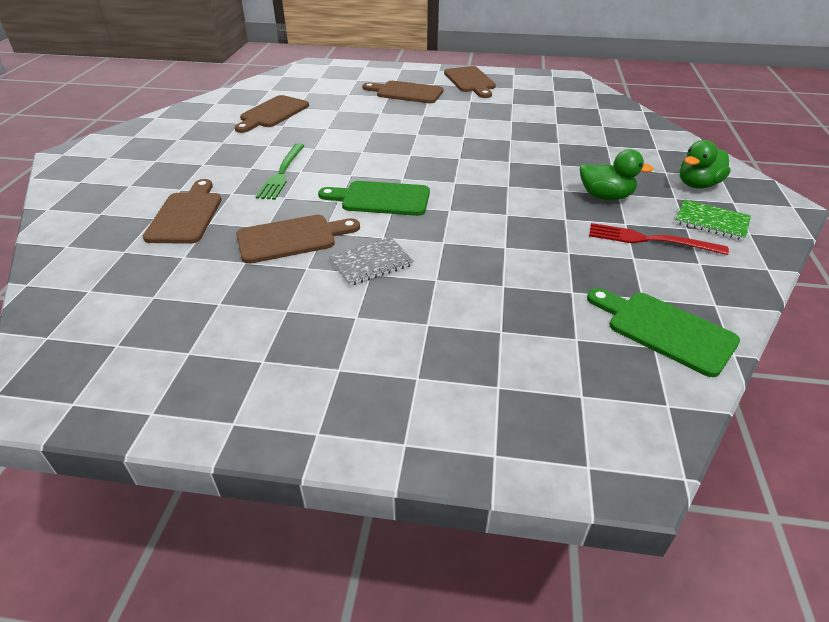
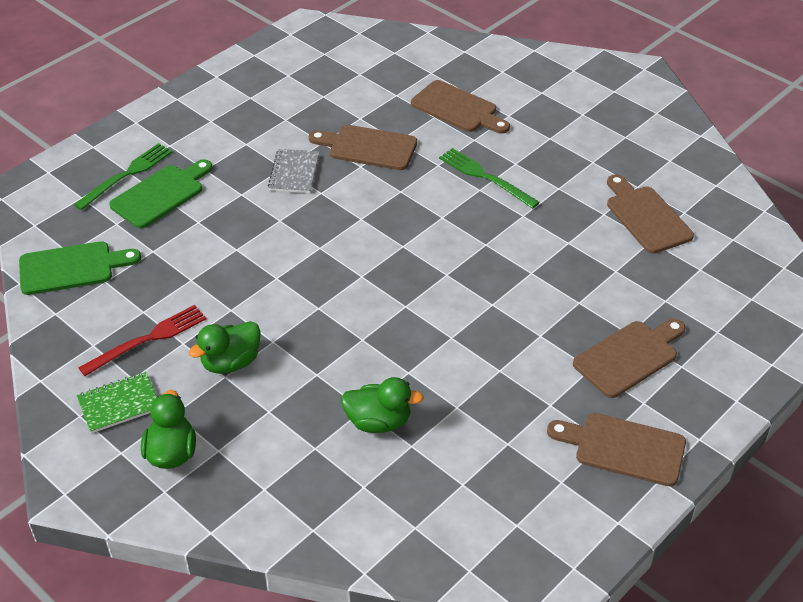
camera: 125 degrees right, 5 degrees up
brown cutting board [236,215,360,264] -> brown cutting board turned 90 degrees clockwise [309,125,417,170]
green cutting board [318,181,430,216] -> green cutting board moved to [109,159,213,229]
none -> green fork [74,143,172,210]
none -> green duck [341,377,424,433]

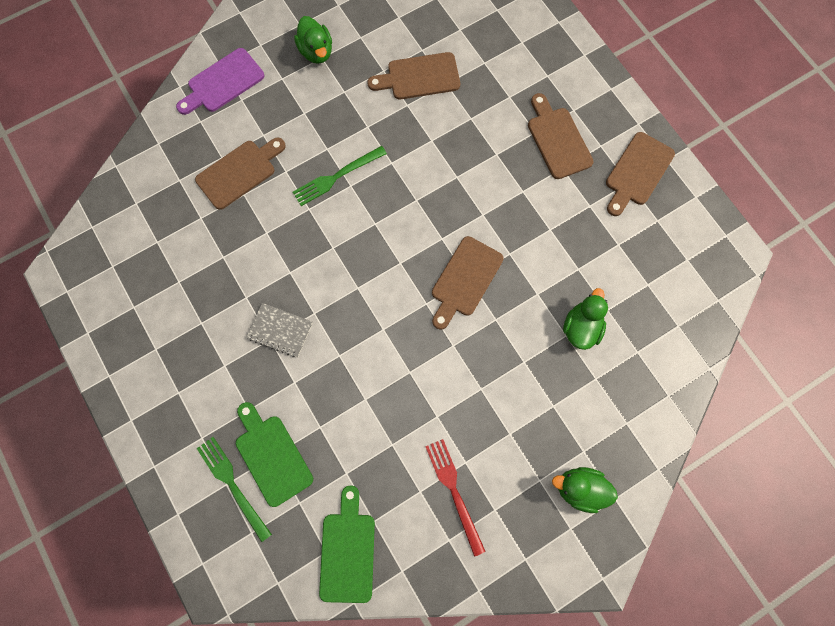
camera: 75 degrees left, 30 degrees up
green notebook [77,372,157,433] -> none
green duck [189,321,260,374] -> green duck moved to [294,16,332,64]
brown cutting board [309,125,417,170] -> brown cutting board moved to [432,236,504,330]
none -> purple cutting board [176,48,264,115]

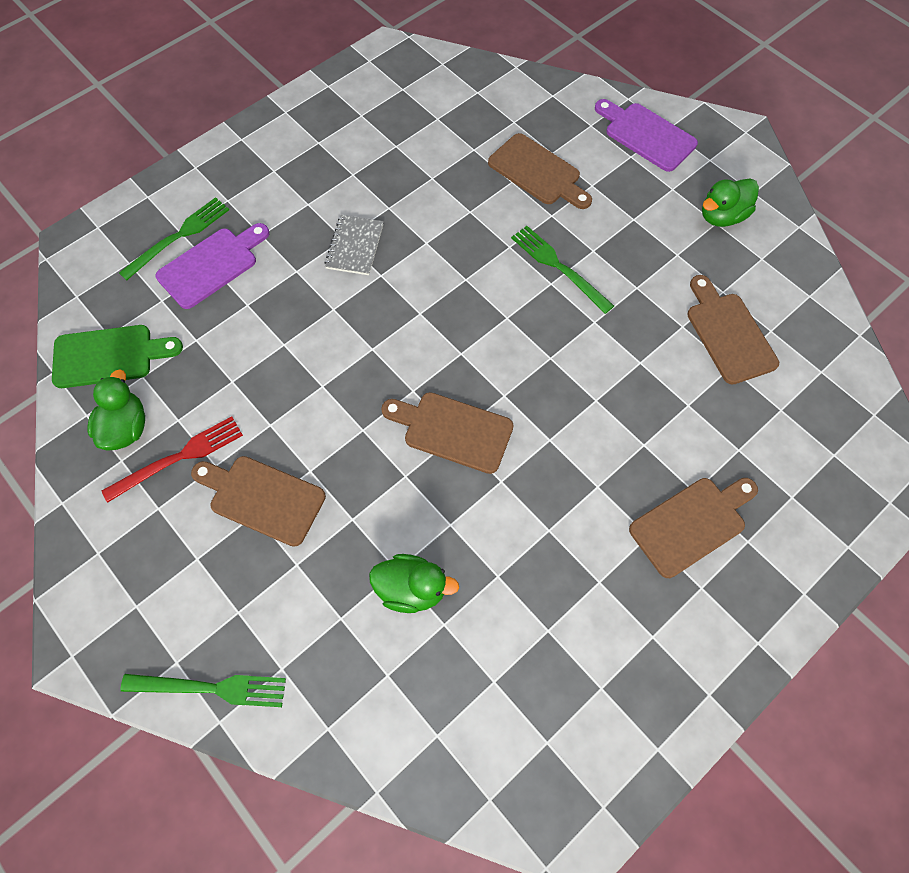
camera: 80 degrees right, 10 degrees down
green cutting board [236,402,313,507] -> purple cutting board [156,223,269,309]
green duck [552,467,618,513] -> green duck moved to [87,369,145,451]
brown cutting board [606,132,675,216] -> brown cutting board moved to [191,456,326,547]
none -> green fork [120,674,286,707]

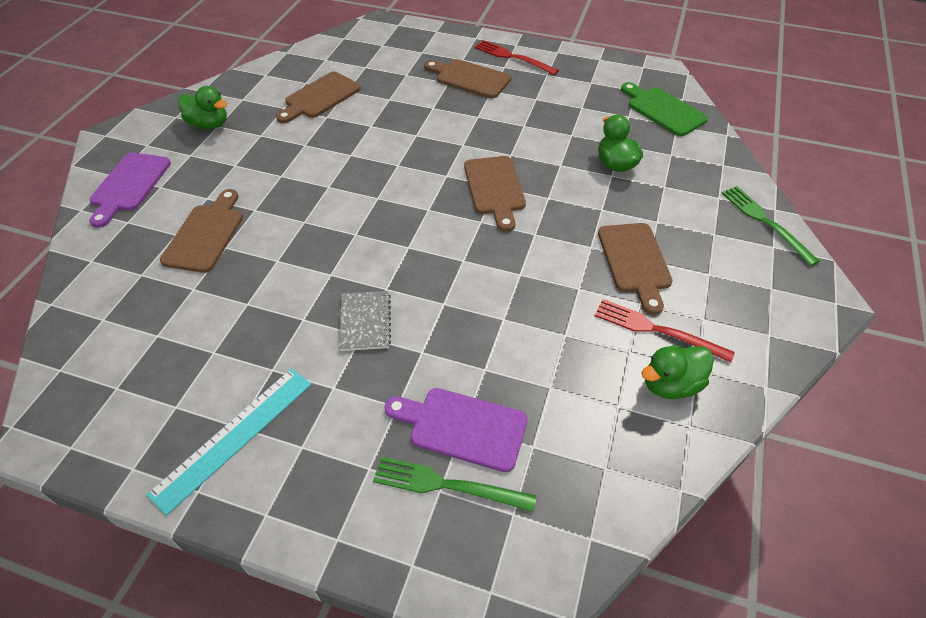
camera: 120 degrees left, 15 degrees down
green cutting board [52,325,183,388] -> green cutting board moved to [621,82,708,136]
grey notebook [325,215,384,275] -> grey notebook turned 75 degrees counterclockwise [339,291,391,351]
green fork [511,226,614,314] -> none
none -> turquoise ruler [146,368,312,516]
none -> red fork [475,40,559,75]

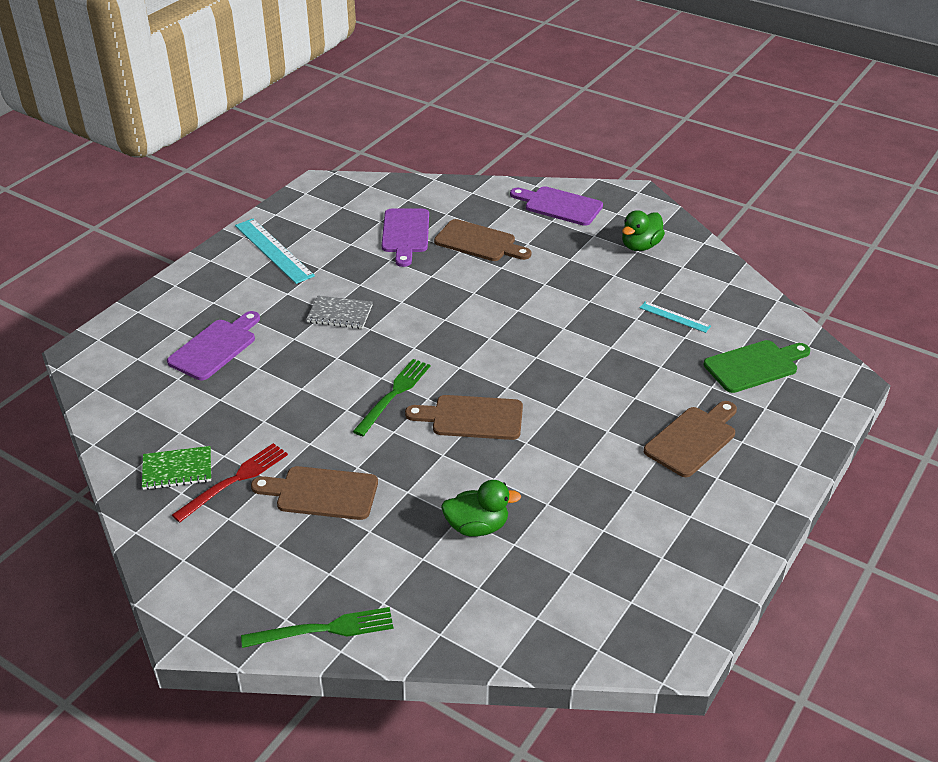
camera: 105 degrees right, 10 degrees down
brown cutting board [276,72,361,123] -> turquoise ruler [640,301,711,333]
green fork [373,456,537,512] -> green fork moved to [353,359,430,436]
red fork [475,40,559,75] -> none
green cutting board [621,82,708,136] -> green cutting board moved to [704,340,810,393]
green duck [641,345,714,399] -> green notebook [142,446,211,490]
none -> purple cutting board [382,209,429,267]

